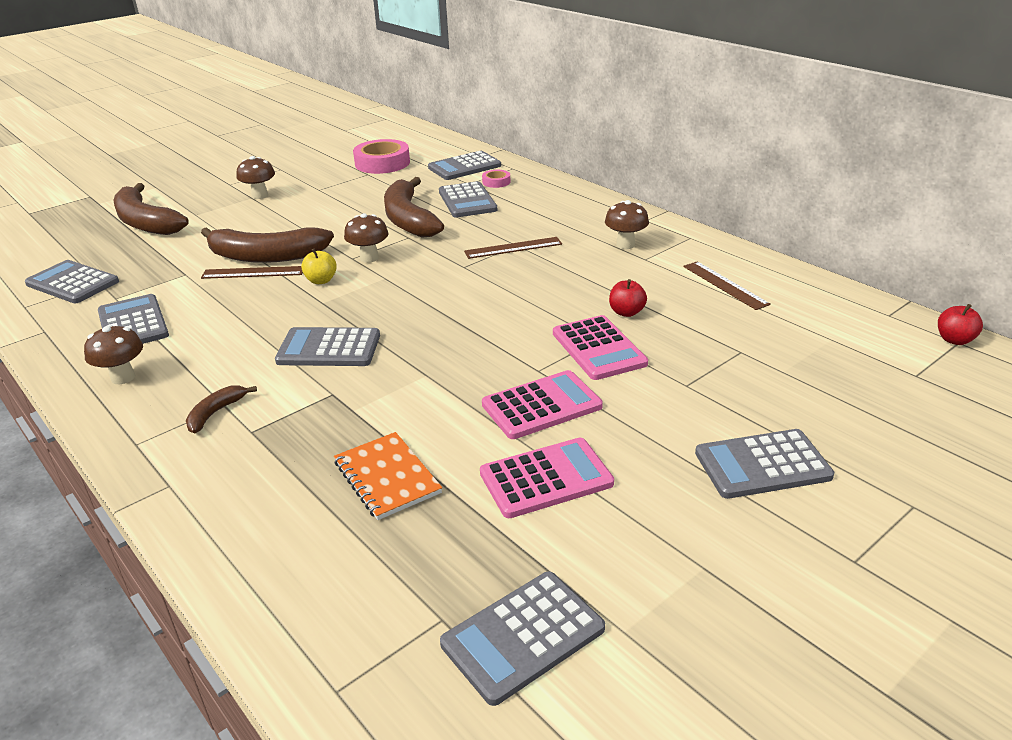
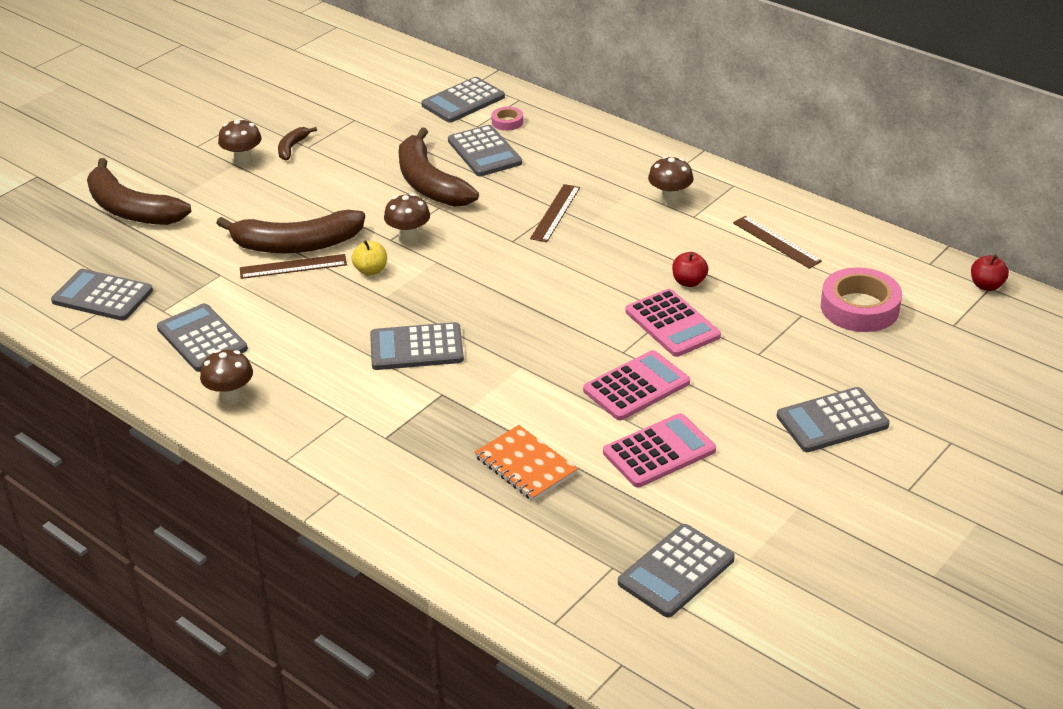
camera: 10 degrees left, 5 degrees up
brown banana [186,385,257,433] -> brown banana moved to [278,127,317,161]
pink tape [353,139,410,174] -> pink tape moved to [821,267,902,332]
brown ruler [464,237,562,259] -> brown ruler turned 45 degrees counterclockwise [530,184,580,242]

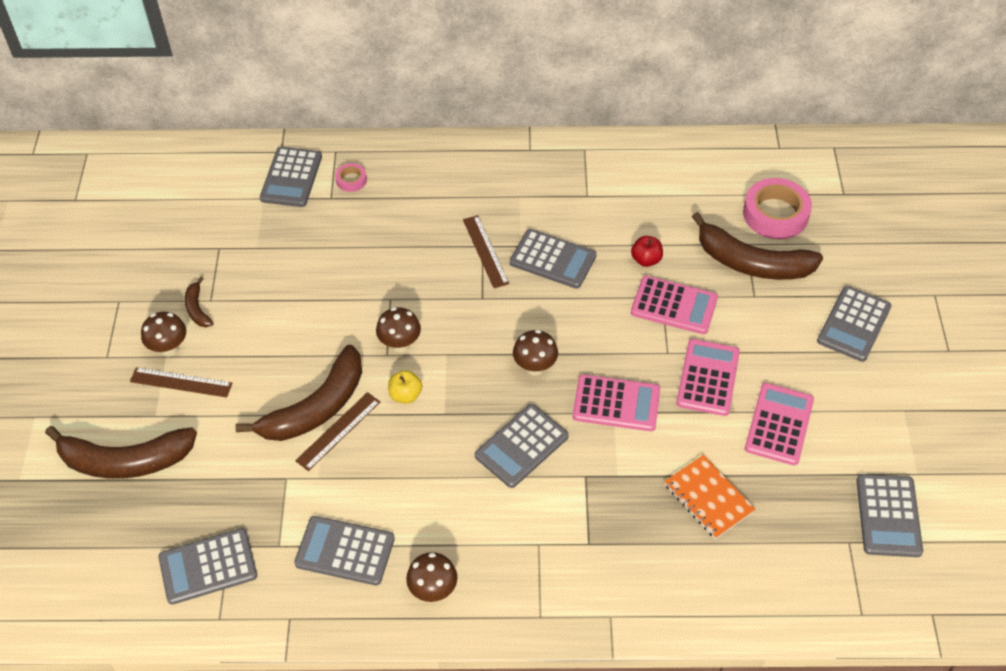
camera: 40 degrees left, 15 degrees up
brown banana [399,127,479,207] -> brown banana moved to [692,212,823,280]
grey calculator [448,125,522,176] -> grey calculator moved to [510,229,596,289]
orange notebook [474,425,578,501] -> orange notebook turned 45 degrees clockwise [664,455,756,539]
brown mushroom [648,156,693,206] -> brown mushroom moved to [513,330,558,375]
brown ruler [733,216,822,269] -> brown ruler moved to [130,367,232,398]
red apple [971,255,1009,291] -> none
none -> pink calculator [573,374,660,431]

